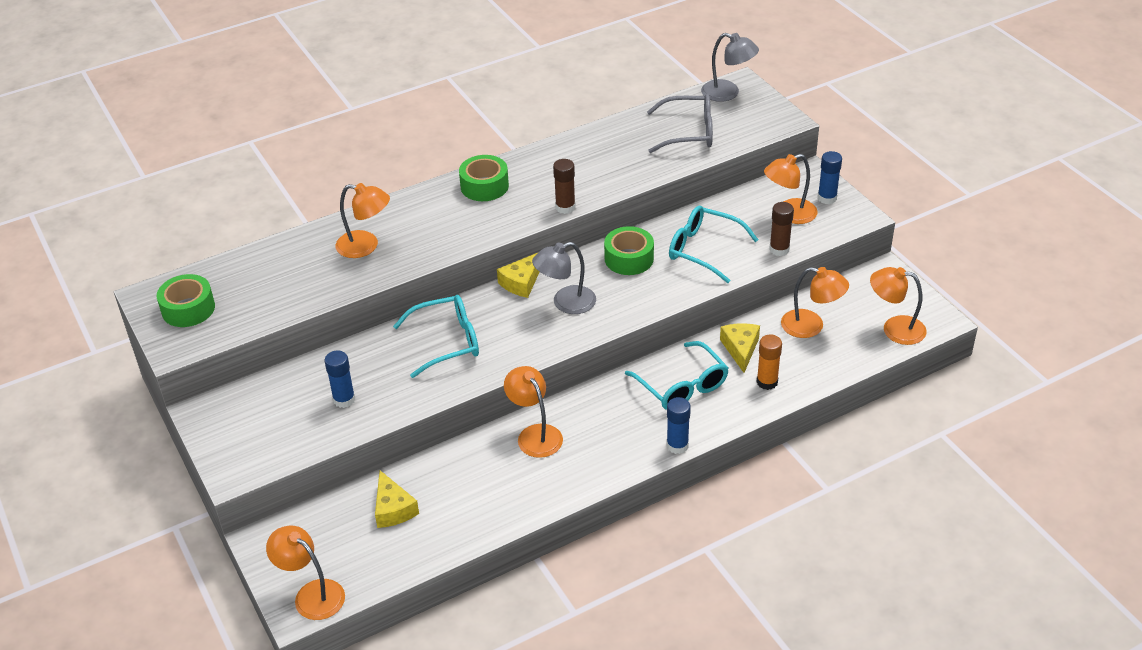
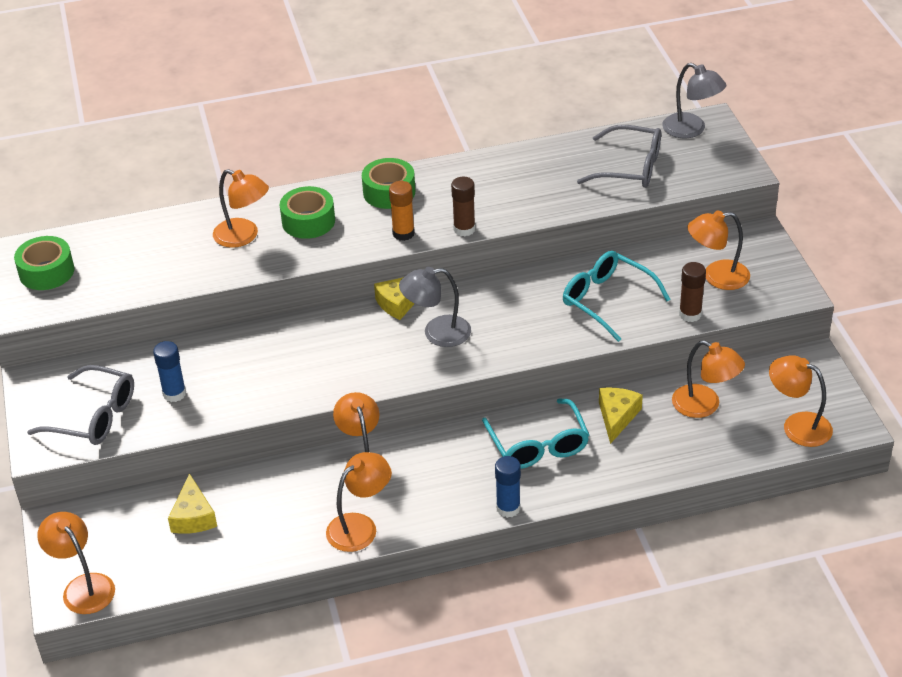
camera: 15 degrees right, 0 degrees up
turquoise glasses [393,295,479,378] -> none
green tape [604,226,654,275] -> green tape moved to [280,186,335,239]
orange glue stick [757,334,782,390] -> orange glue stick moved to [389,181,415,241]
blue glue stick [818,151,842,204] -> none
none -> grey glasses [27,365,134,445]
none -> orange lamp [326,452,390,552]

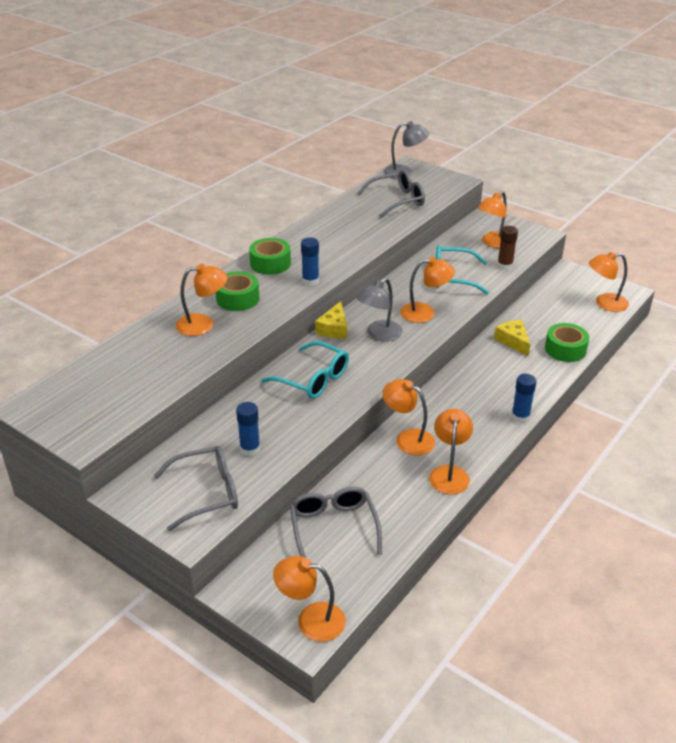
camera: 40 degrees left, 5 degrees down
green tape [14,236,74,290] -> green tape moved to [545,323,589,362]
yellow cheese [168,473,217,534] -> grey glasses [290,487,382,558]
orange glue stick [389,181,415,241] -> blue glue stick [301,237,319,286]
brown glue stick [451,177,476,236] -> none
turquoise glasses [482,398,589,469] -> turquoise glasses moved to [261,341,349,399]
orange lamp [672,340,745,418] -> orange lamp moved to [400,257,455,323]

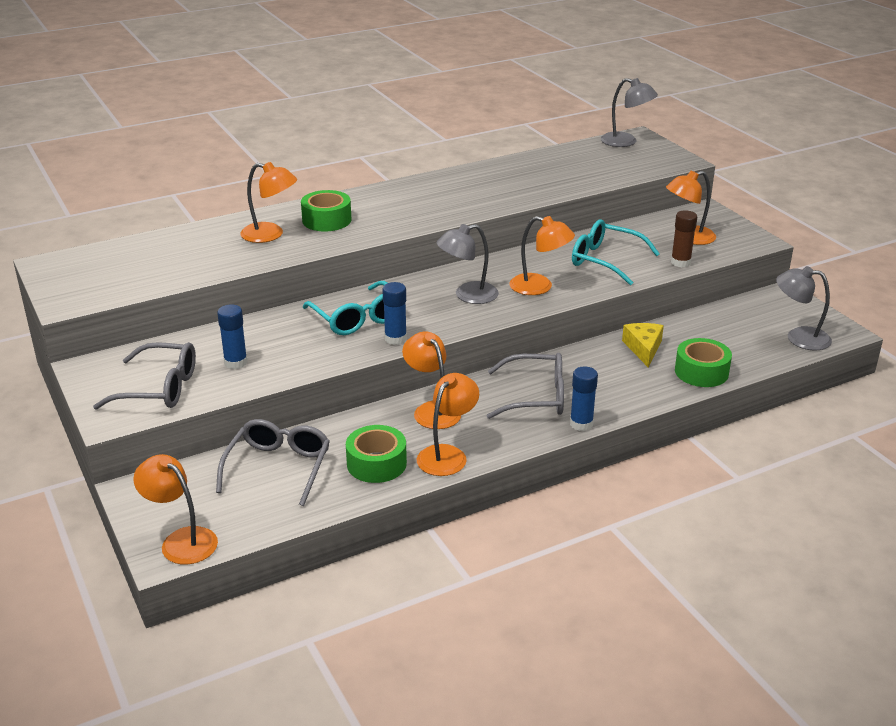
camera: 25 degrees right, 5 degrees down
green tape [249,238,291,275] -> green tape moved to [346,425,407,483]
blue glue stick [301,237,319,286] -> blue glue stick moved to [382,282,407,345]
yellow cheese [315,301,347,338] -> none
grey glasses [358,170,425,218] -> grey glasses moved to [487,353,564,419]
orange lamp [589,252,629,312] -> grey lamp [776,266,832,350]

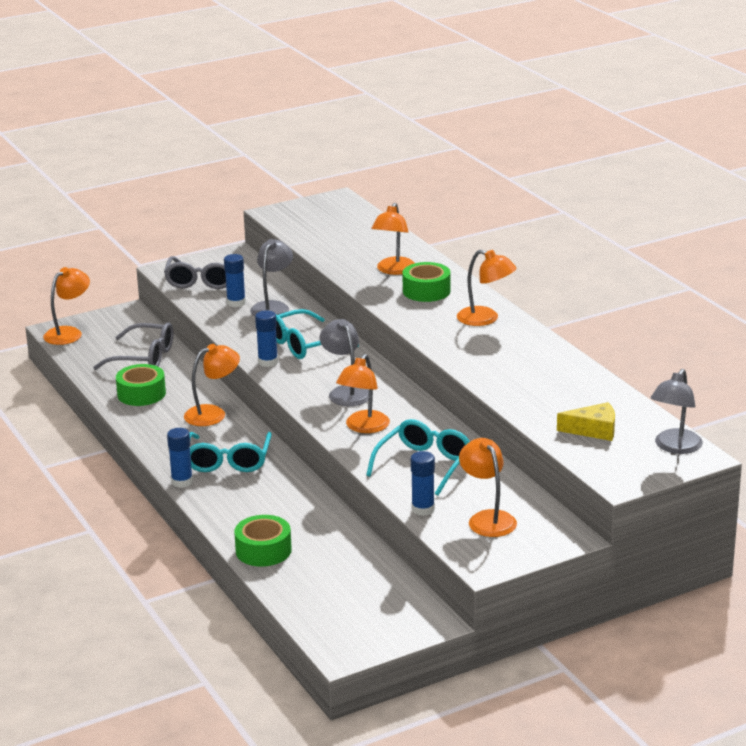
camera: 90 degrees right, 5 degrees down
orange lamp [416,373,479,476] -> orange lamp moved to [457,250,517,326]
grey glasses [487,353,564,419] -> turquoise glasses [189,432,272,472]
yellow cheese [622,323,664,367] -> yellow cheese moved to [557,402,615,441]
brown glue stick [671,210,697,267] -> blue glue stick [411,451,435,516]
grey lamp [776,266,832,350] -> grey lamp moved to [250,239,293,317]

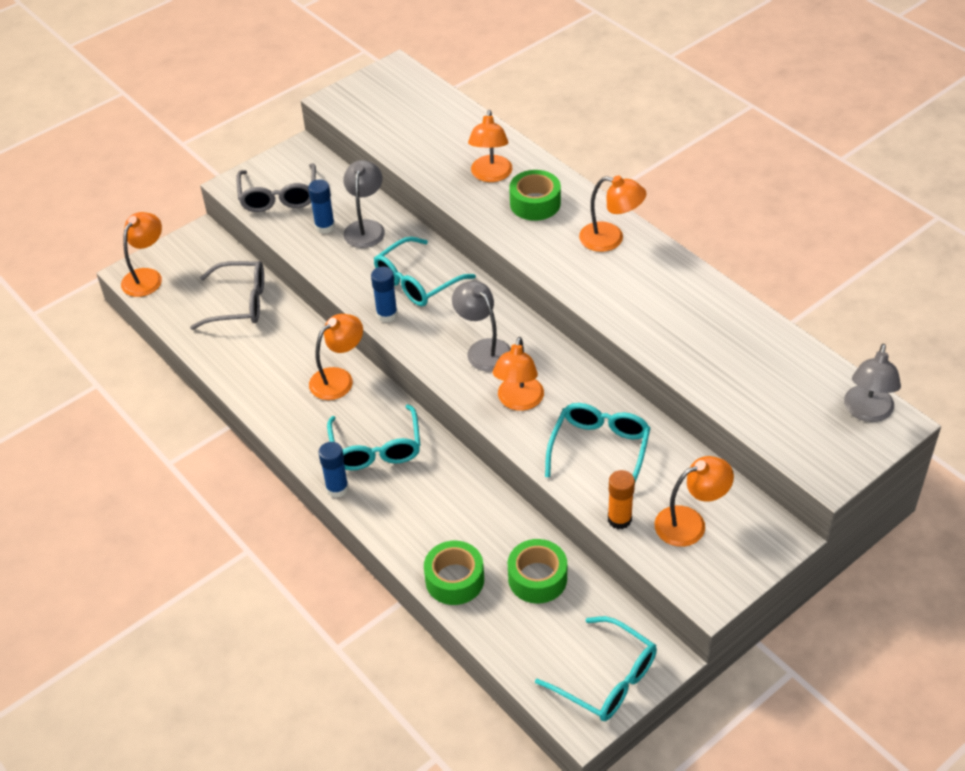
camera: 10 degrees left, 20 degrees up
green tape [116,364,166,406] -> green tape moved to [508,539,567,604]
blue glue stick [411,451,435,516] -> orange glue stick [608,470,635,529]
orange lamp [459,438,517,537] -> orange lamp turned 105 degrees clockwise [655,456,734,547]
yellow cheese [557,402,615,441] -> none
none -> turquoise glasses [535,616,657,721]

